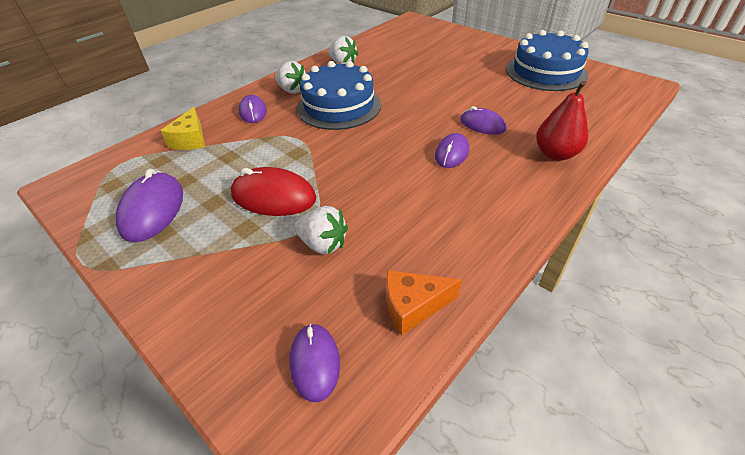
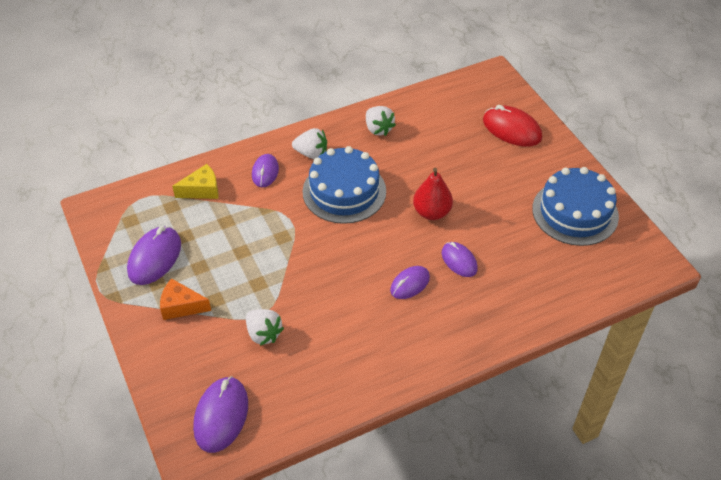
camera: 20 degrees right, 5 degrees up
yellow cheese [161,107,205,150] -> yellow cheese turned 135 degrees counterclockwise [172,164,219,199]
red mouse [231,167,316,216] -> red mouse moved to [483,105,542,147]
white strawberry [275,61,306,94] -> white strawberry turned 45 degrees counterclockwise [292,128,327,159]
purple mouse [289,323,340,402] -> purple mouse [193,376,248,453], size x1.58
orange cheese [386,270,461,336] -> orange cheese moved to [160,278,211,320]
red pear [536,81,588,161] -> red pear moved to [413,168,453,220]

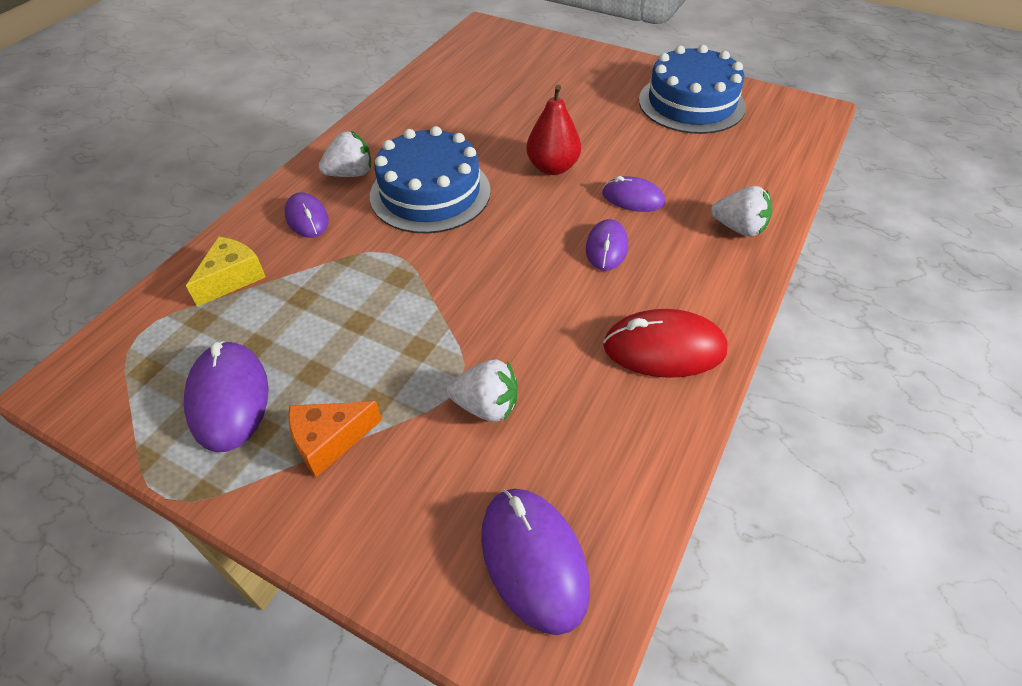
camera: 35 degrees left, 0 degrees up
white strawberry [366,106,396,136] -> white strawberry moved to [711,186,772,237]
red mouse [483,105,542,147] -> red mouse moved to [603,309,727,378]

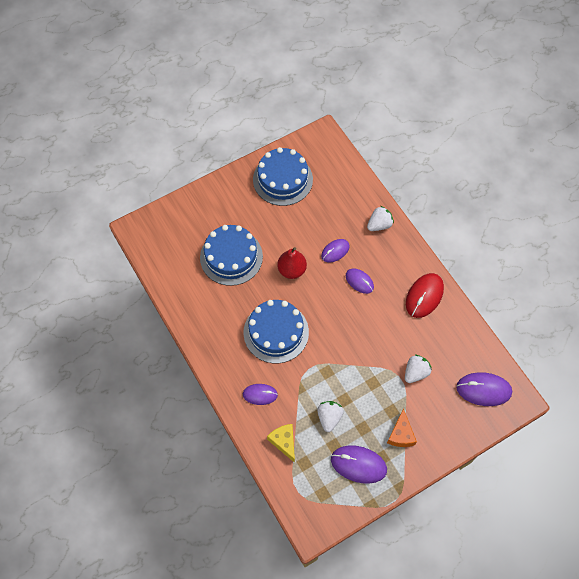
camera: 60 degrees left, 15 degrees up
white strawberry [319,131,371,177] -> white strawberry moved to [317,401,344,432]
none -> blue cake [200,225,263,286]

